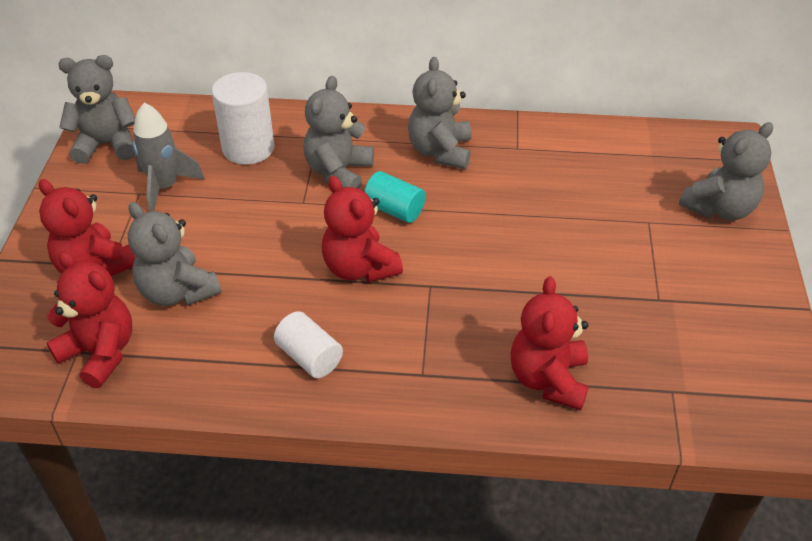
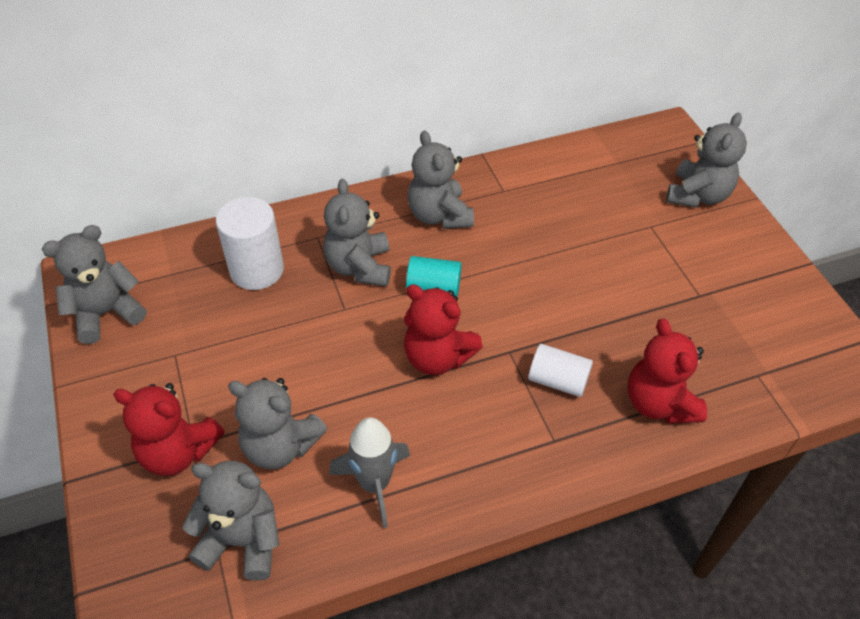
camera: 25 degrees left, 5 degrees up
red teddy bear [47,252,132,388] -> grey teddy bear [182,461,279,581]
grey rocket [133,103,205,212] -> grey rocket moved to [329,417,410,528]
white cylinder [274,311,343,378] -> white cylinder moved to [528,344,593,397]

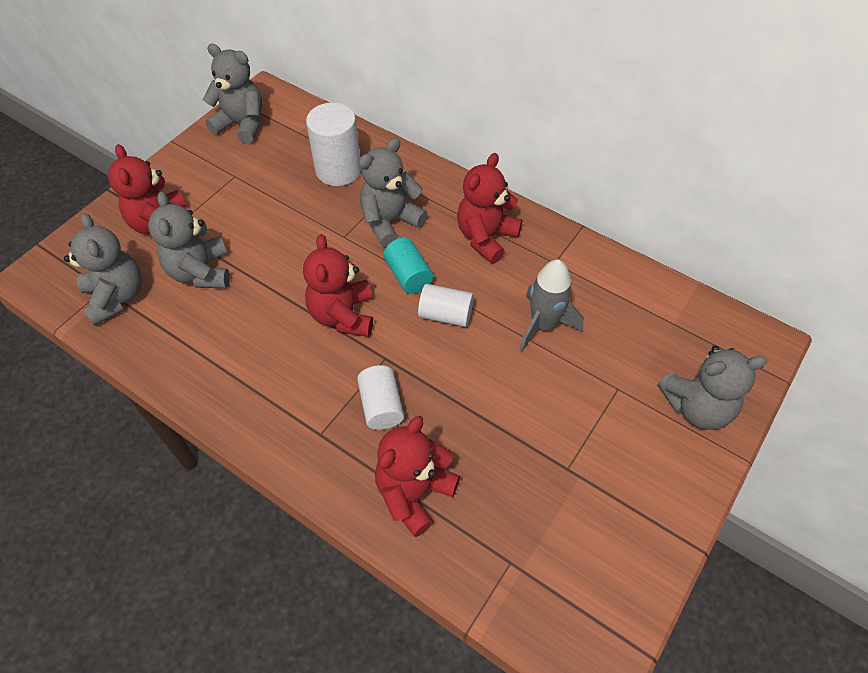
camera: 55 degrees right, 5 degrees up
grey rocket [329,417,410,528] -> grey rocket moved to [519,259,584,351]
grey teddy bear [407,130,474,229] -> red teddy bear [457,153,522,264]
none -> white cylinder [418,284,474,327]

